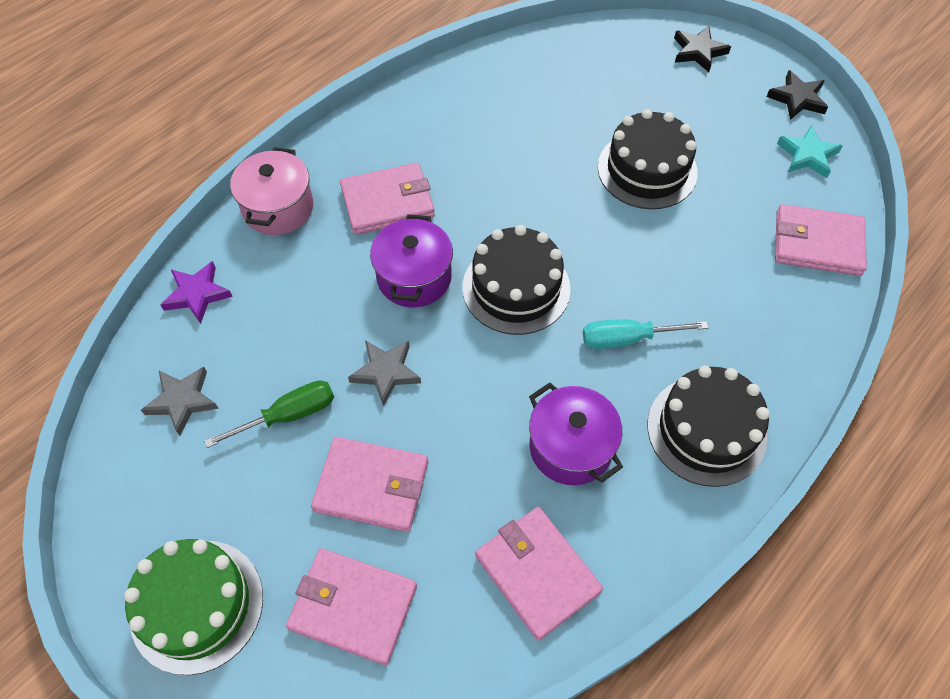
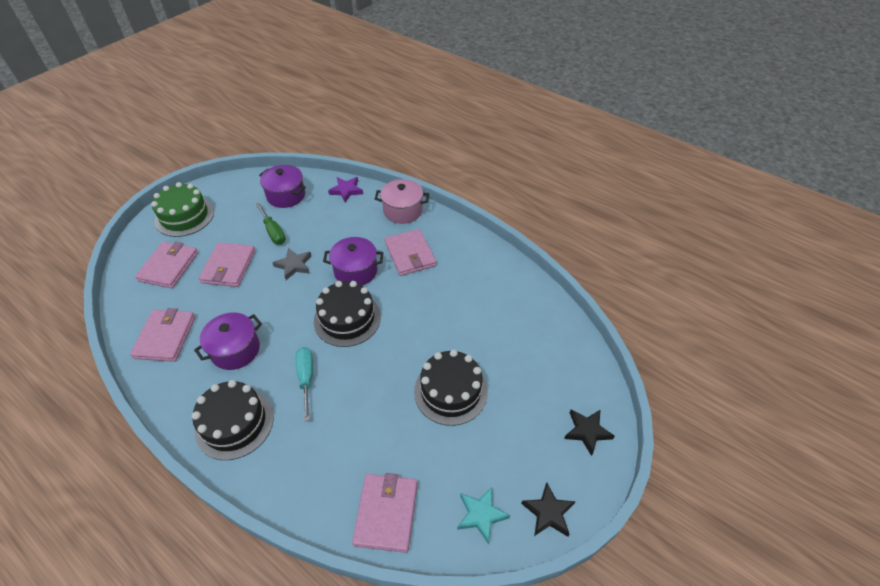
camera: 85 degrees right, 10 degrees down
grey star [141,367,219,436] -> purple pot [259,165,306,208]
pink wallet [475,507,603,641] -> pink wallet turned 45 degrees counterclockwise [130,308,195,362]

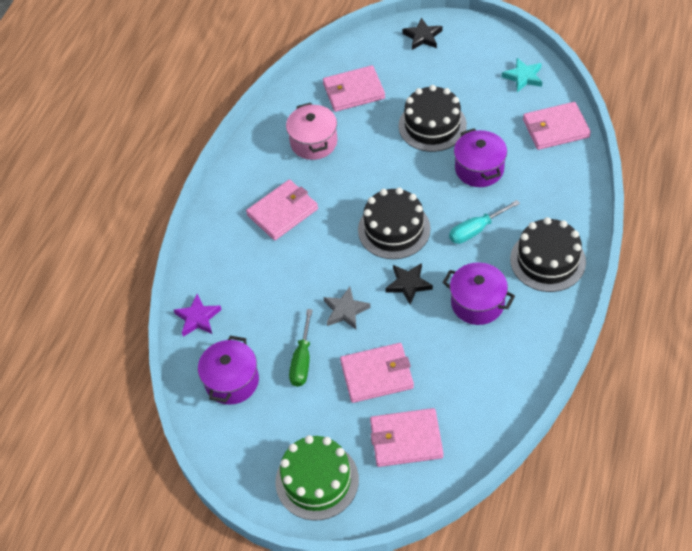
camera: 105 degrees left, 5 degrees up
pink wallet [130,308,195,362] -> pink wallet moved to [323,65,385,112]
green screwdriver [256,203,286,245] -> green screwdriver turned 150 degrees clockwise [289,309,313,387]
purple pot [323,237,384,286] -> purple pot moved to [454,128,507,187]
pink pot [375,179,429,224] -> pink pot moved to [286,103,337,160]
black star [521,483,576,537] -> black star moved to [385,263,433,305]

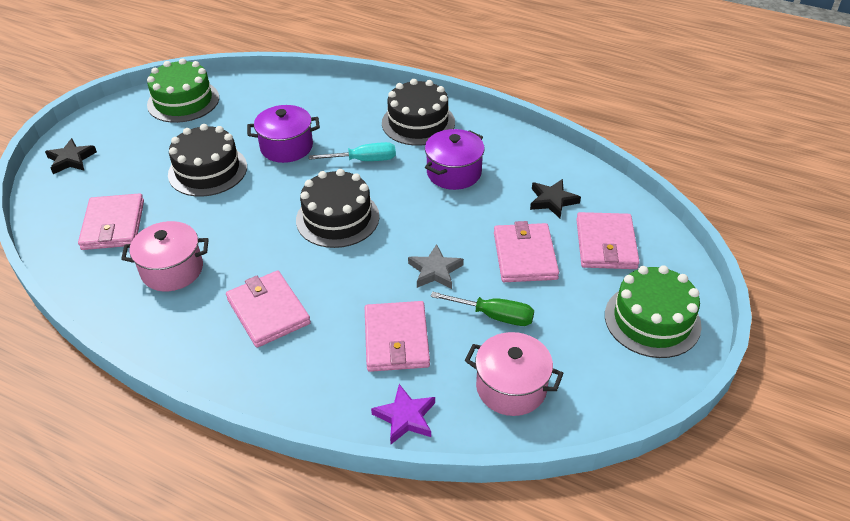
camera: 85 degrees left, 10 degrees down
purple pot [198,336,259,405] -> pink pot [465,332,564,416]
black star [385,263,433,305] -> black star moved to [530,179,581,219]
turquoise screwdriver [449,200,520,244] -> turquoise screwdriver turned 75 degrees counterclockwise [309,142,396,161]
turquoise star [502,58,542,92] -> green cake [147,58,219,123]
pink wallet [523,102,591,150] -> pink wallet moved to [365,301,430,372]

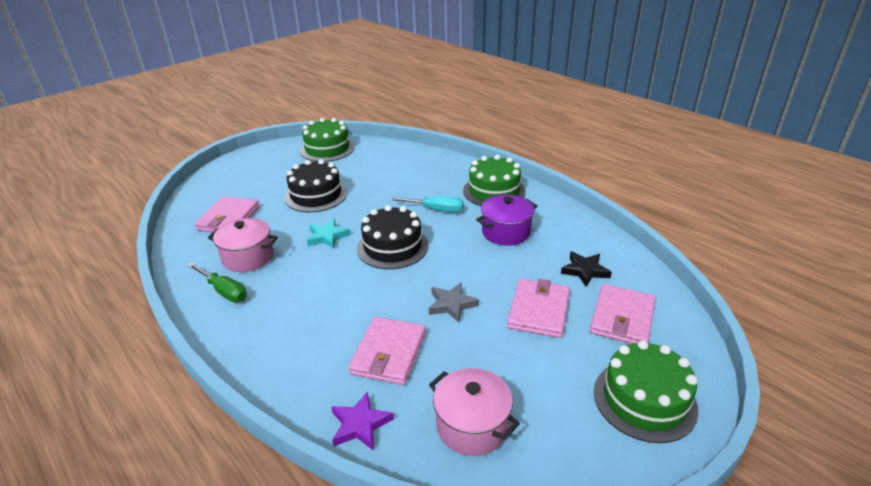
camera: 20 degrees right, 10 degrees down
black star [45,138,97,174] -> none
pink wallet [226,270,311,348] -> none
purple pot [247,105,320,163] -> none
black cake [382,79,455,146] -> green cake [463,155,526,206]
green screwdriver [431,292,534,326] -> green screwdriver moved to [187,263,247,302]
none -> turquoise star [307,219,351,249]

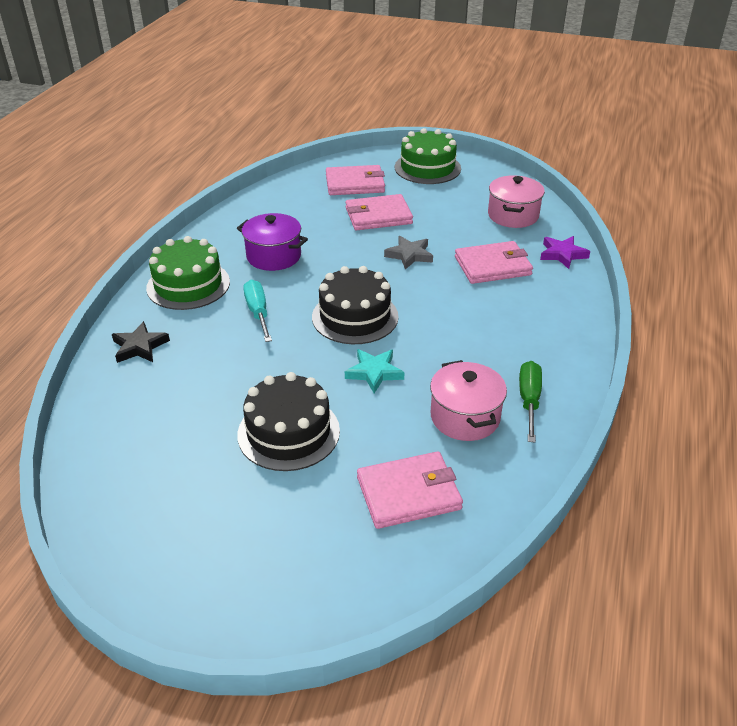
camera: 120 degrees left, 5 degrees up
green cake [300,118,355,162] -> none
black star [561,252,612,287] -> black star moved to [112,321,170,363]

